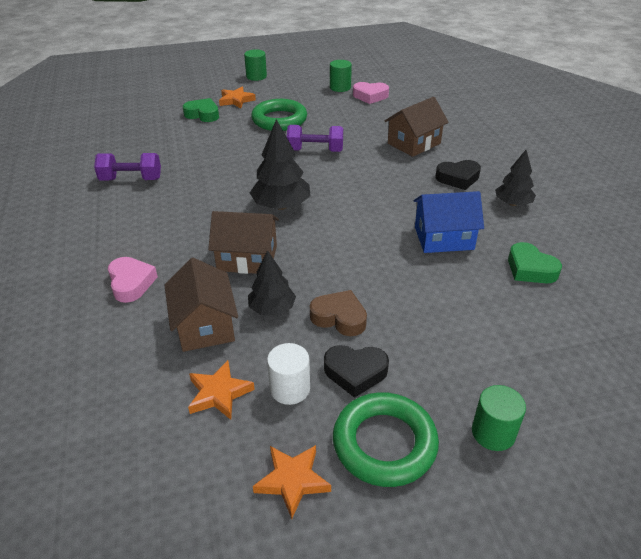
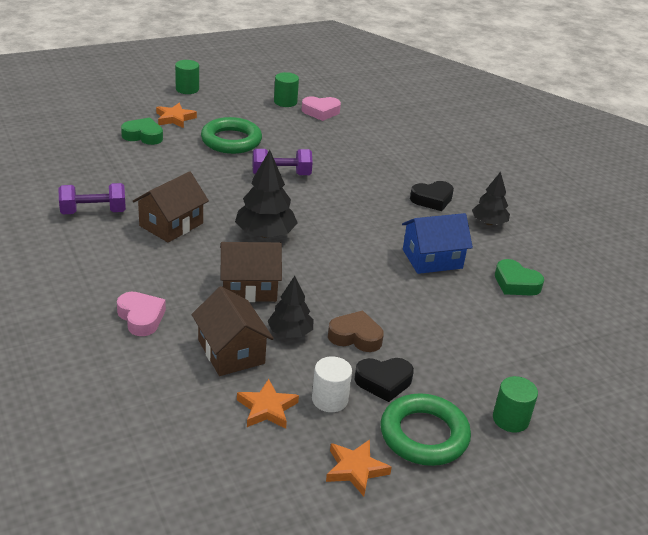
camera: 15 degrees left, 5 degrees down
brown house [385,97,449,157] -> brown house moved to [133,171,209,243]

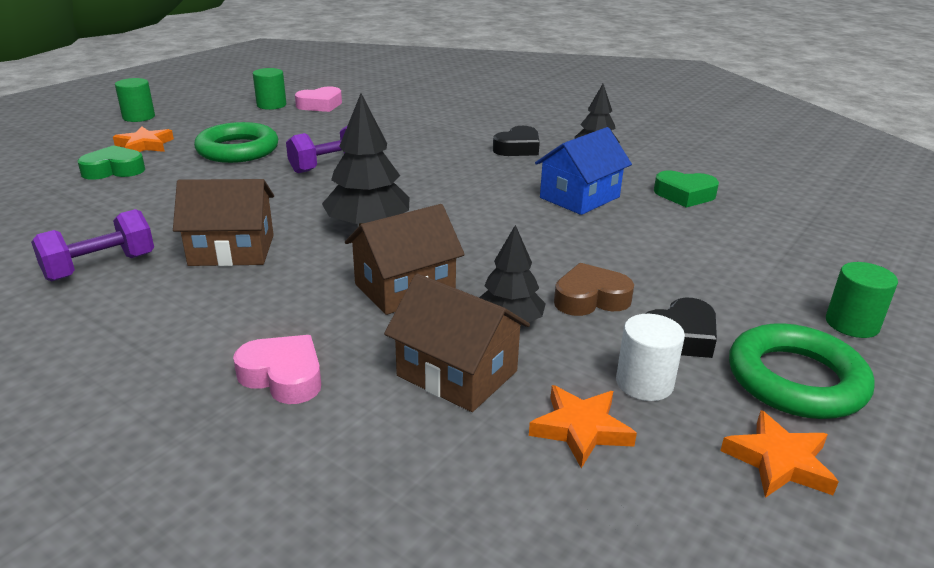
camera: 25 degrees left, 5 degrees down
brown house [133,171,209,243] -> brown house turned 75 degrees clockwise [173,179,274,266]

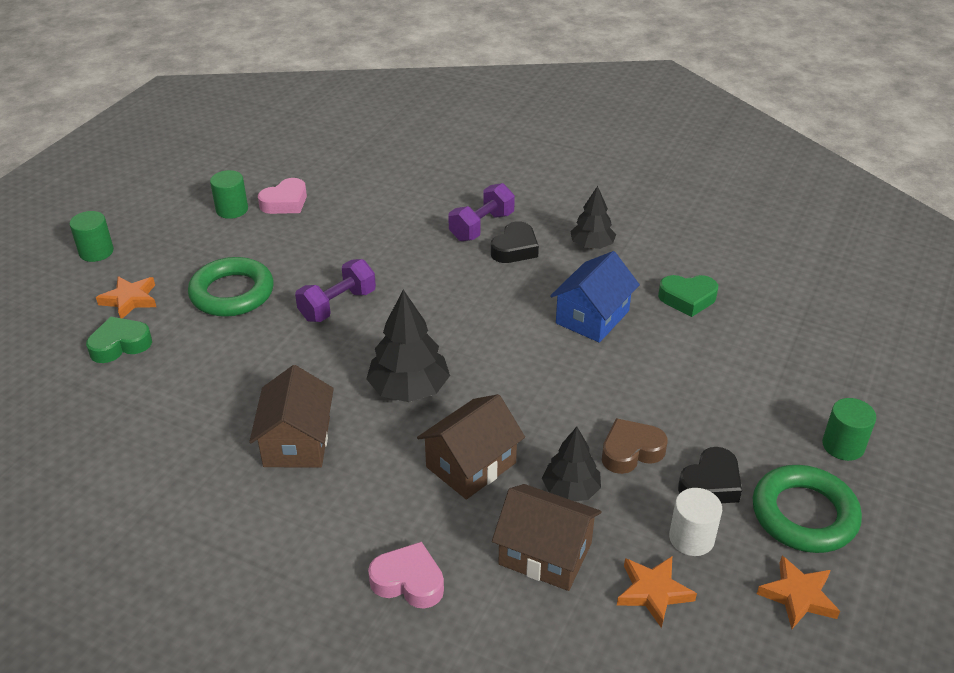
camera: 10 degrees left, 10 degrees up
purple dumbbell [31,209,154,281] -> purple dumbbell moved to [448,183,515,241]
brown house [173,179,274,266] -> brown house turned 75 degrees counterclockwise [249,365,334,468]

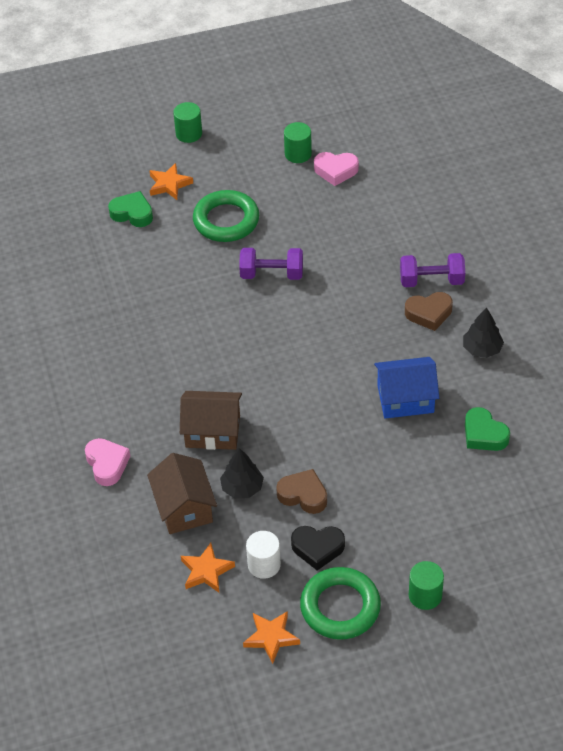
camera: 50 degrees right, 10 degrees up
brown house [249,365,334,468] -> none
black tree [366,290,450,402] -> none
black heart [491,221,539,263] -> brown heart [405,292,453,331]

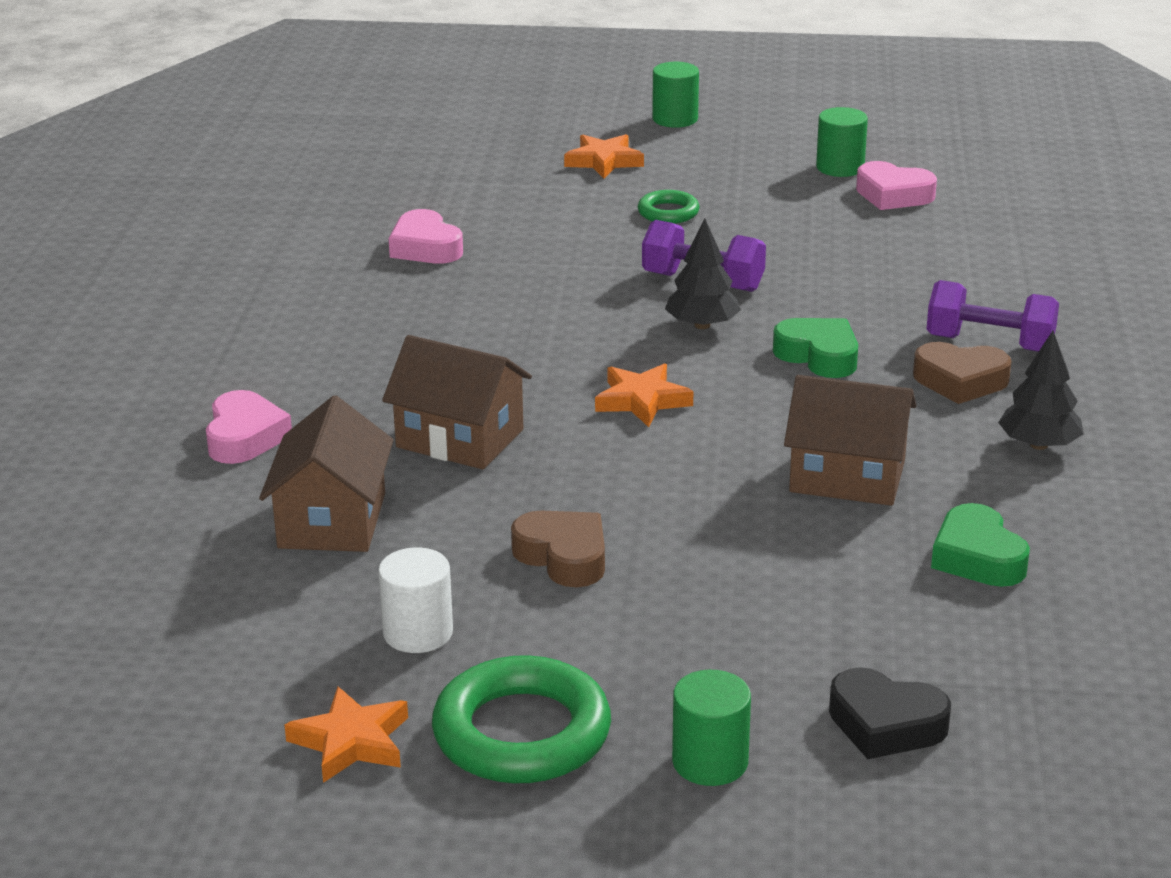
camera: 20 degrees right, 20 degrees down
green heart [108,191,153,227] -> green heart moved to [773,318,858,378]
orange star [181,543,235,593] -> orange star moved to [595,363,693,427]
green ring [193,190,259,242] -> green ring [638,190,700,224], size x0.52
black tree [220,448,264,498] -> black tree moved to [665,219,741,329]
black heart [291,526,345,570] -> black heart moved to [829,667,951,759]
blue house [374,357,439,419] -> brown house [784,375,917,506]
none -> pink heart [389,209,463,264]

